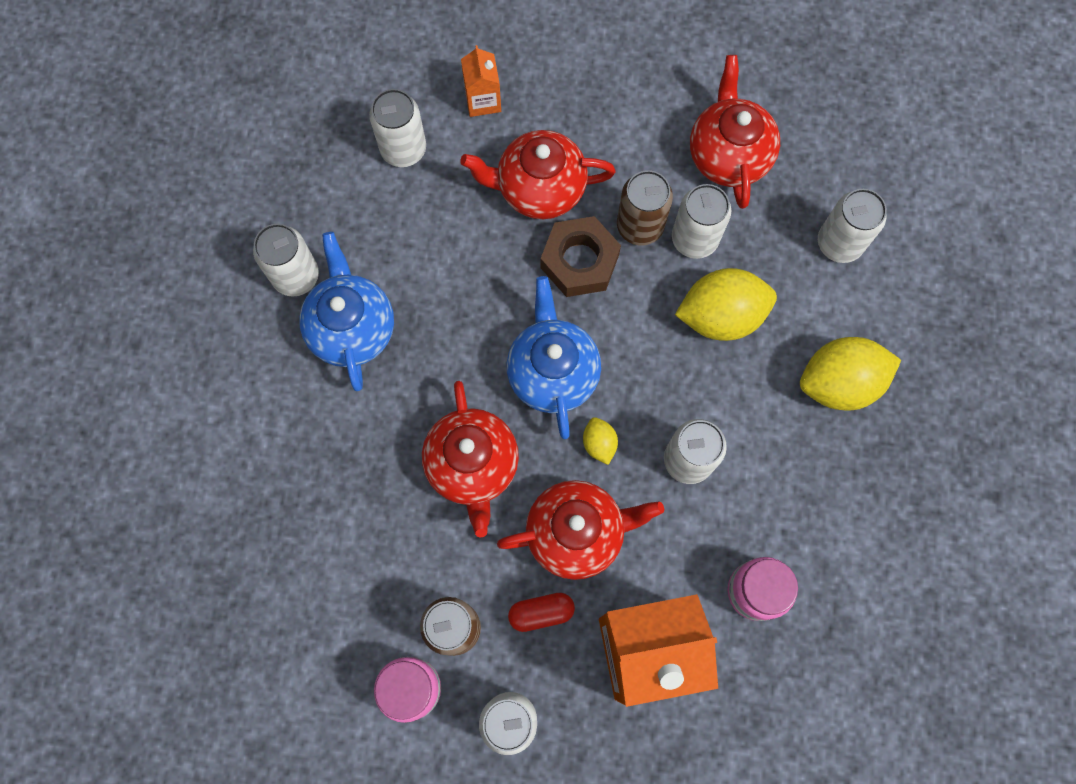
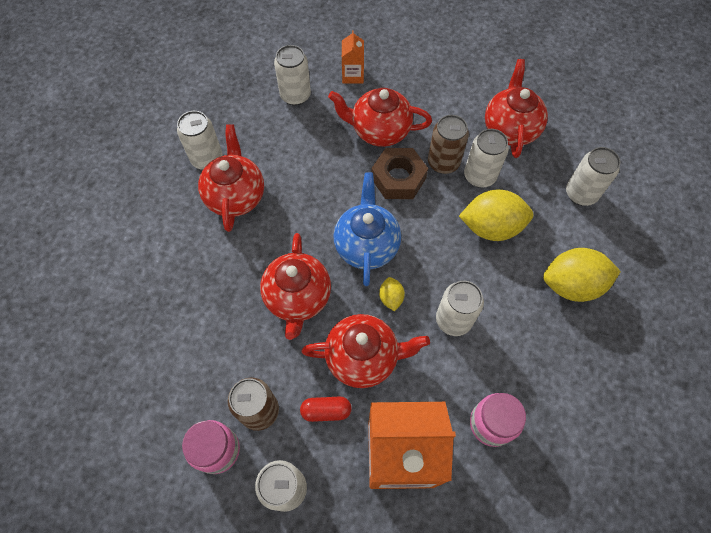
camera: 10 degrees right, 10 degrees down
blue teapot [299,232,394,391] -> red teapot [198,124,264,232]

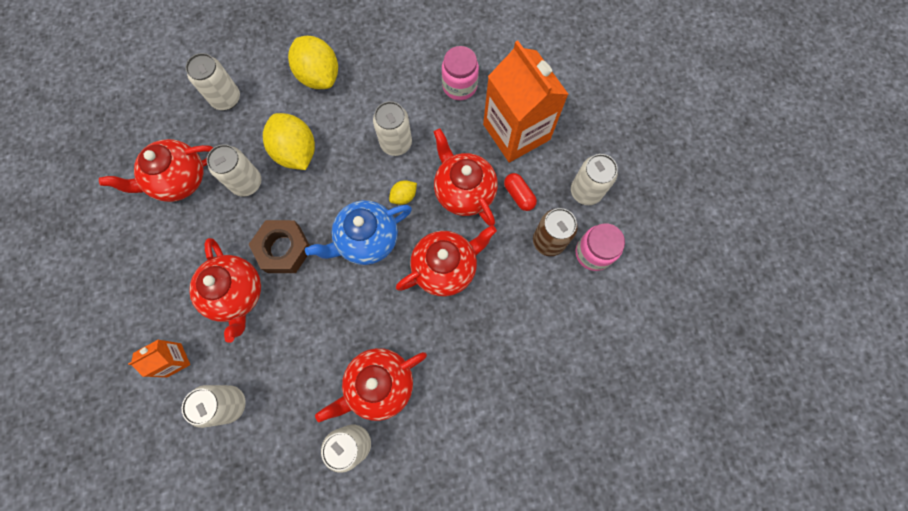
camera: 120 degrees left, 10 degrees up
brown can [428,115,469,174] -> none

